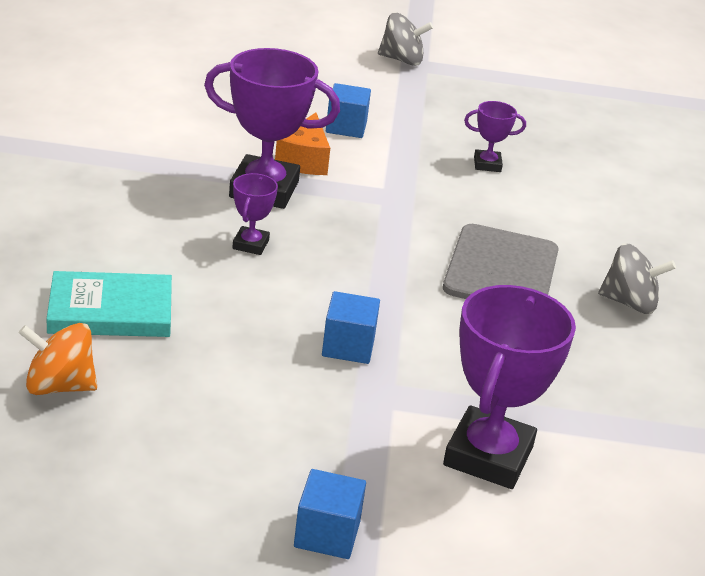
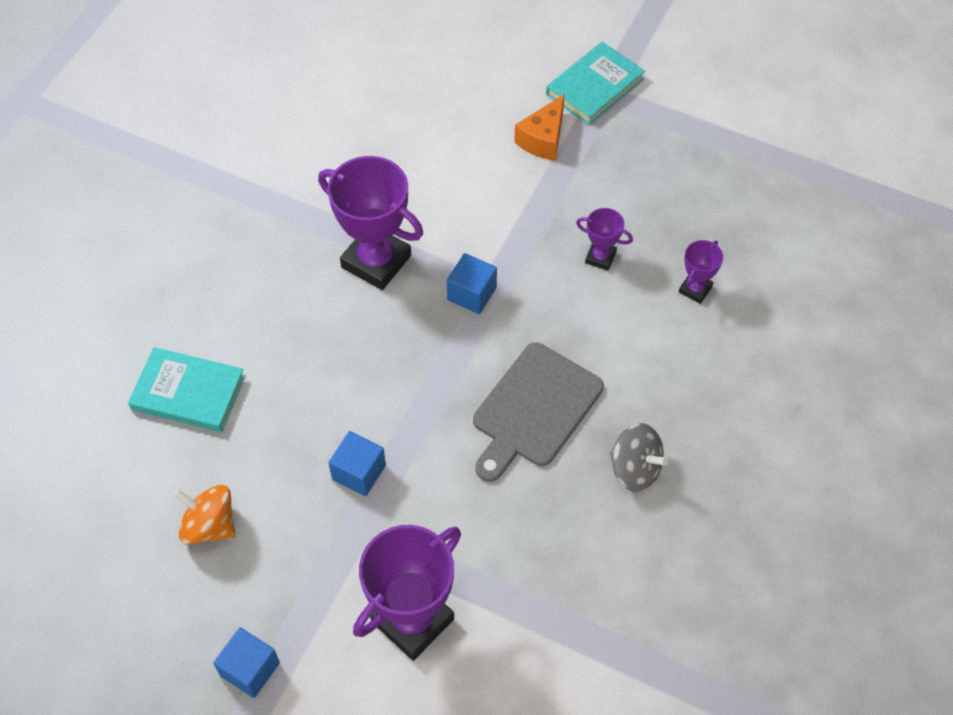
camera: 25 degrees right, 25 degrees up
orange spinning top [19,323,97,395] -> orange spinning top moved to [173,485,236,544]
purple trophy [233,173,278,255] -> purple trophy moved to [679,240,723,304]
orange cheese [275,113,330,175] -> orange cheese moved to [514,94,565,161]
blue cube [326,83,371,138] -> blue cube moved to [447,253,497,314]
grey spinning top [378,13,433,66] -> turquoise book [546,42,645,125]

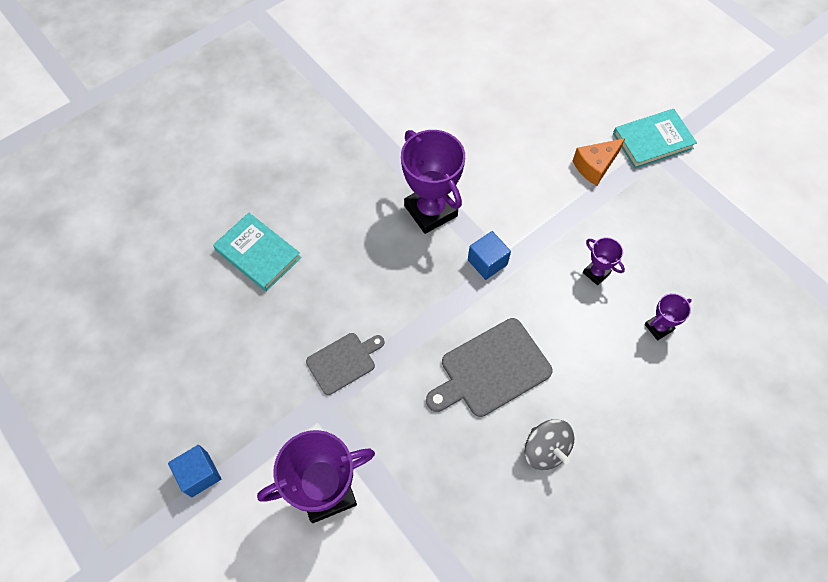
camera: 25 degrees right, 5 degrees up
orange spinning top [173,485,236,544] -> none
blue cube [328,431,386,496] -> grey cutting board [306,333,385,395]

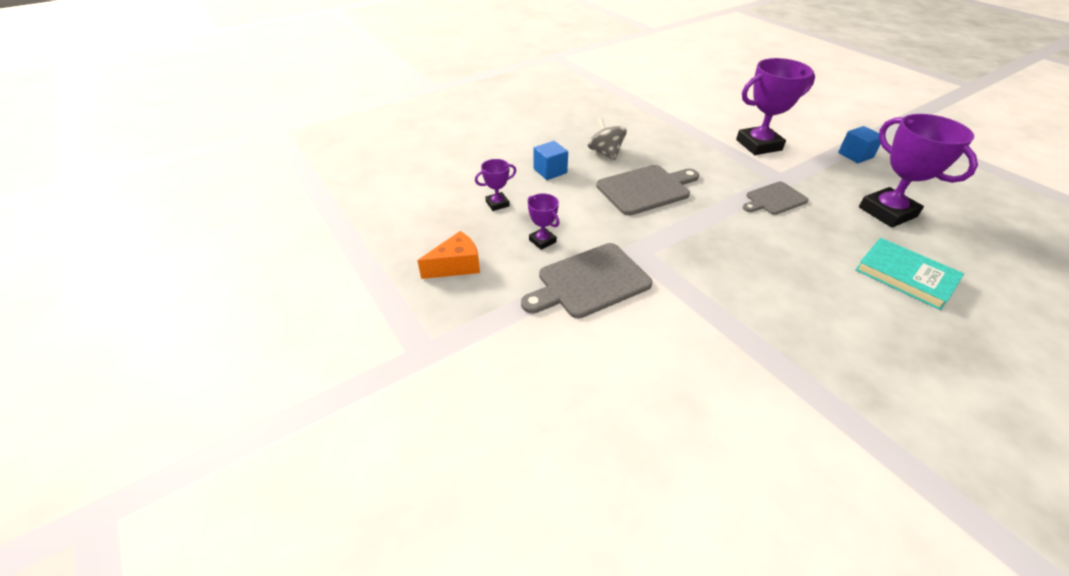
camera: 175 degrees left, 20 degrees down
purple trophy [401,130,465,234] -> purple trophy moved to [859,114,978,227]
blue cube [468,231,511,280] -> blue cube moved to [534,141,568,180]
orange cheese [573,138,625,186] -> orange cheese moved to [417,231,480,279]
turquoise book [613,109,697,169] -> none
none -> grey cutting board [521,243,653,318]

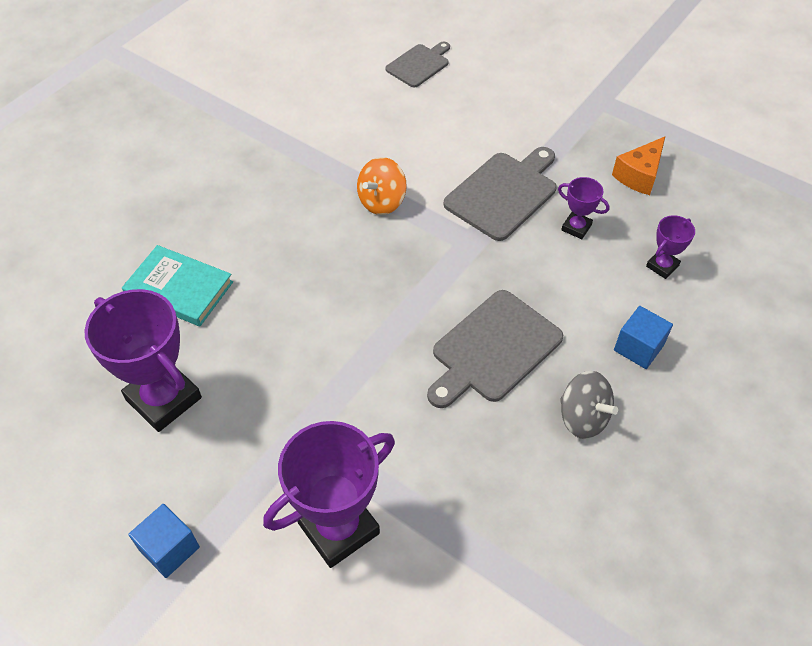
camera: 160 degrees right, 10 degrees up
grey cutting board [743,181,809,215] -> grey cutting board moved to [386,42,450,87]
none -> orange spinning top [357,157,407,215]

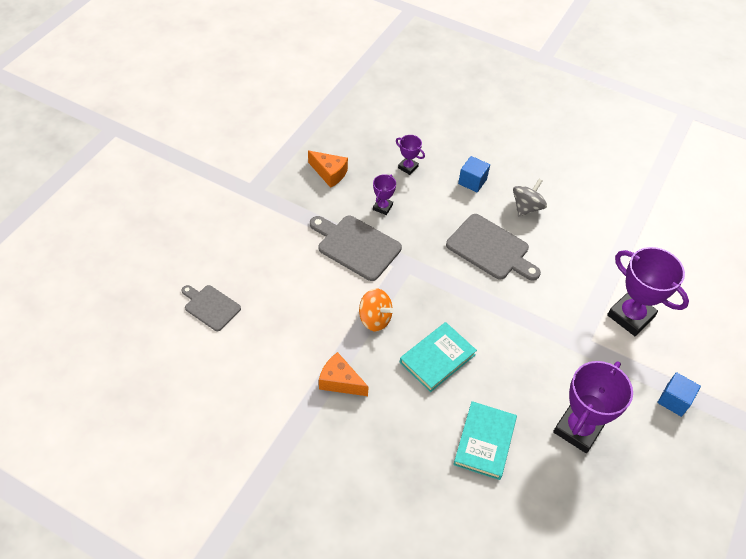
camera: 100 degrees left, 0 degrees up
none -> orange cheese [319,352,369,396]
none -> turquoise book [400,322,477,392]

